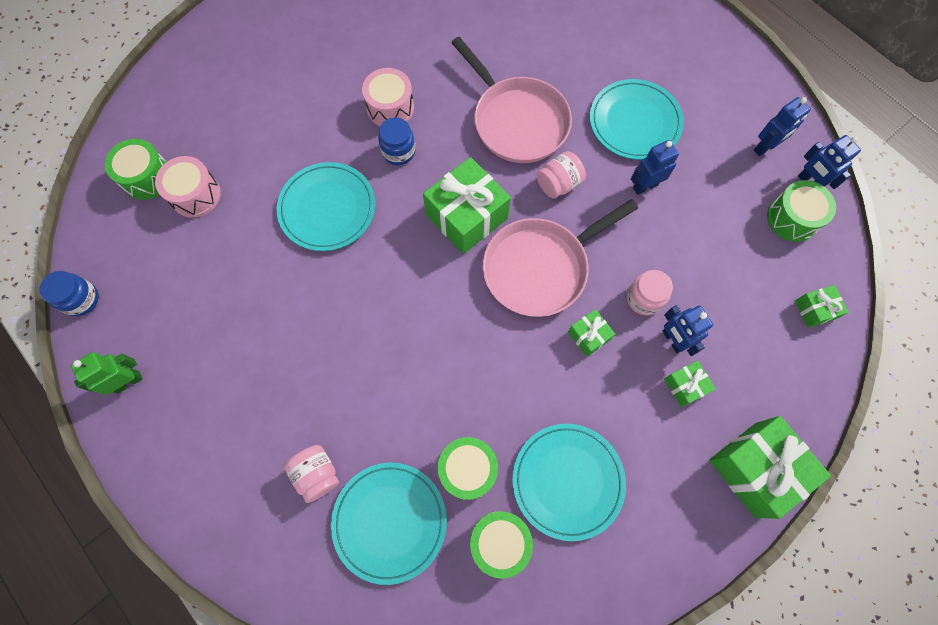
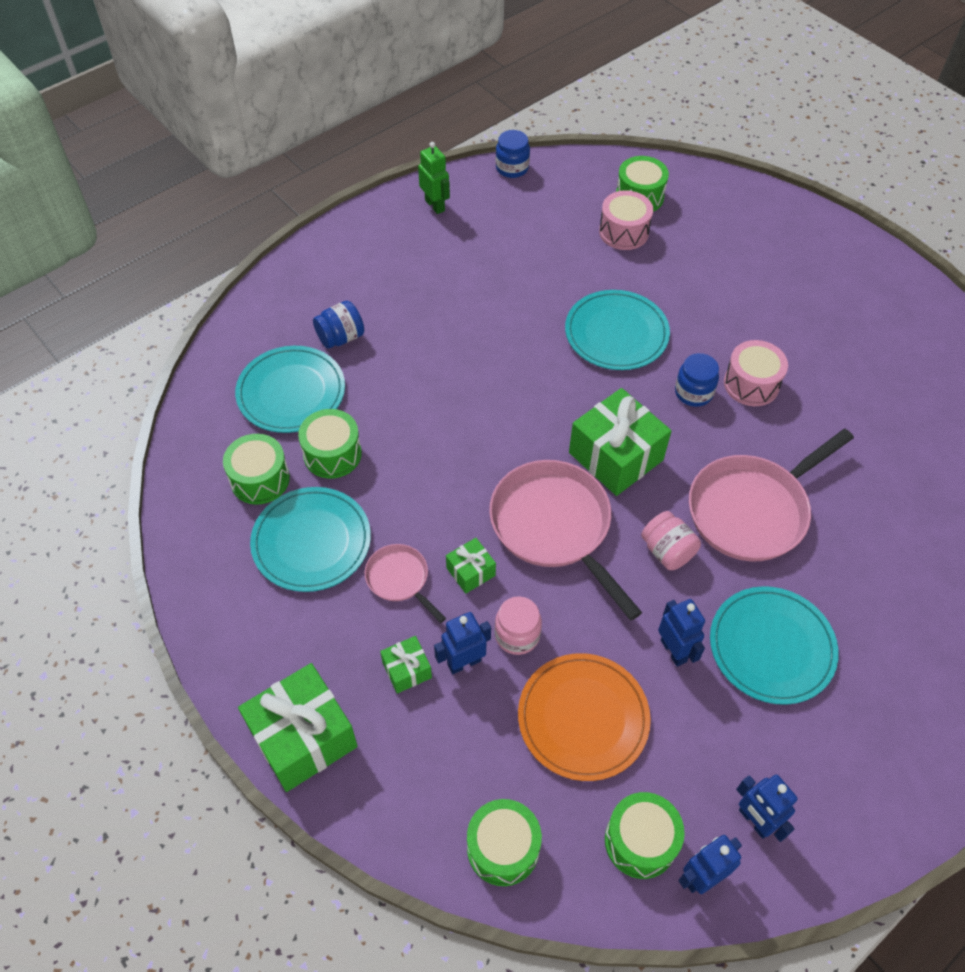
camera: 90 degrees right, 15 degrees down
pink jar [284,445,339,503] -> blue jar [313,301,364,349]
green gift [795,285,849,328] -> green drum [467,799,542,886]
none -> pink pan [365,544,446,623]
none -> orange plate [518,653,651,781]

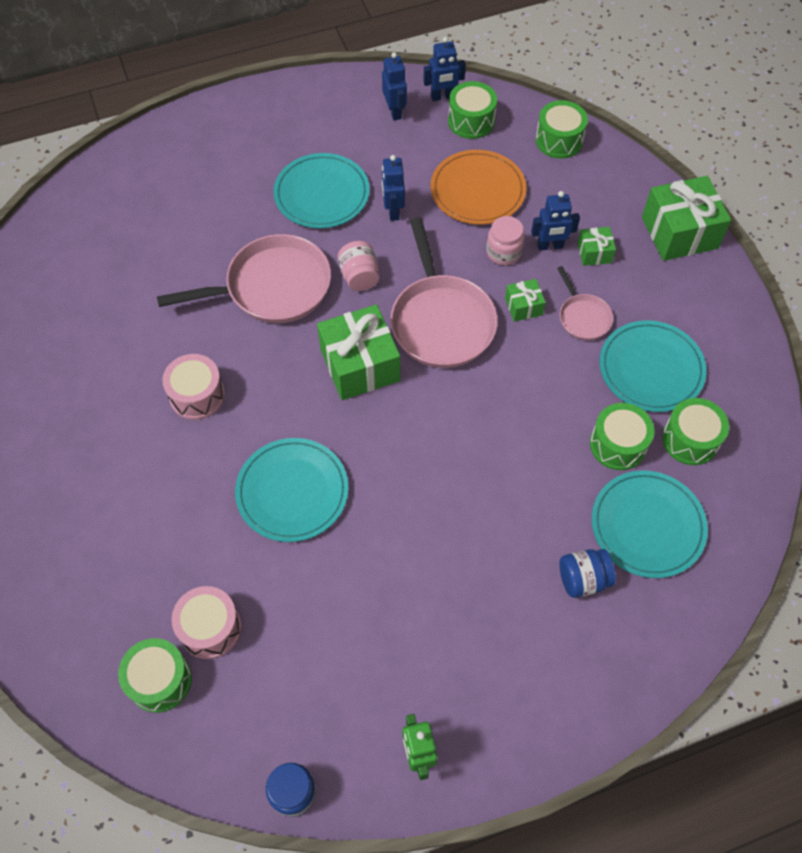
camera: 160 degrees left, 5 degrees up
blue jar [675,353,719,407] -> none

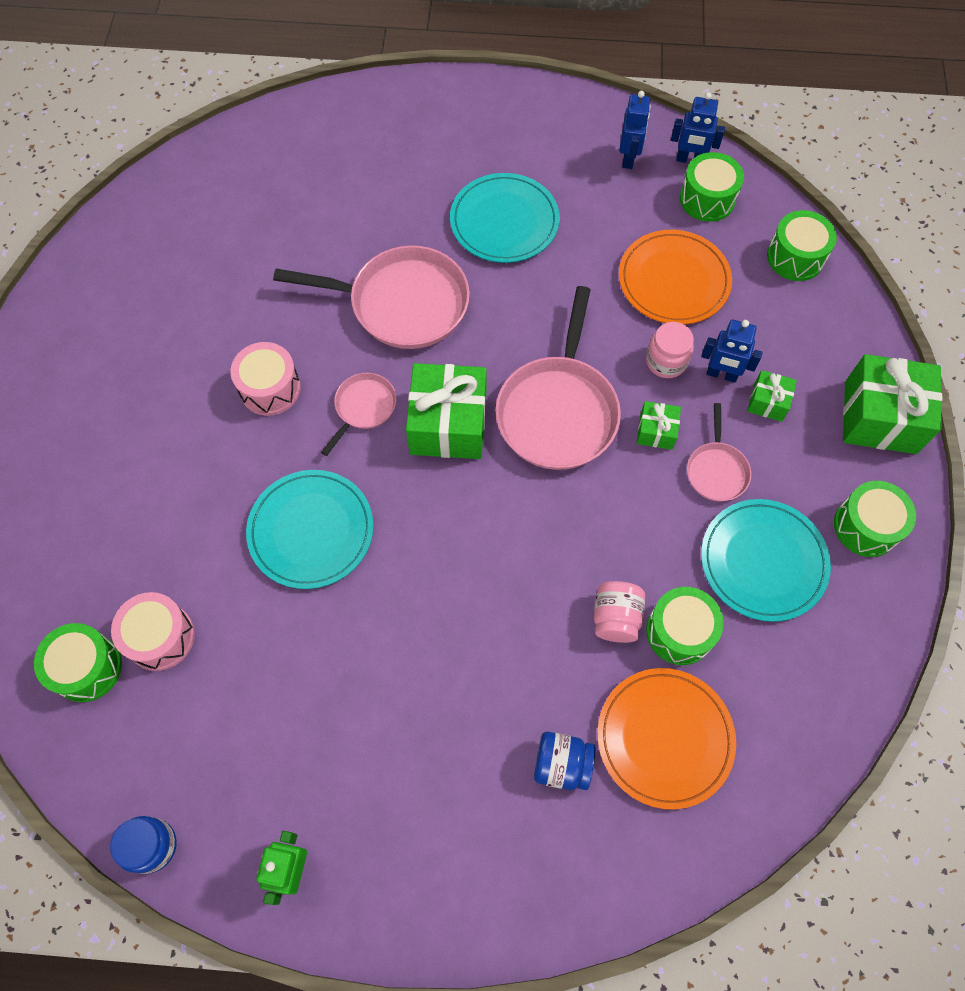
camera: 25 degrees right, 5 degrees up
pink jar [338,241,379,291] -> pink jar moved to [594,581,645,643]
blue robot [382,155,405,221] -> none
turquoise plate [592,470,708,578] -> orange plate [597,668,736,809]
green drum [662,398,729,465] -> green drum moved to [834,481,916,557]
none -> pink pan [321,373,397,456]

